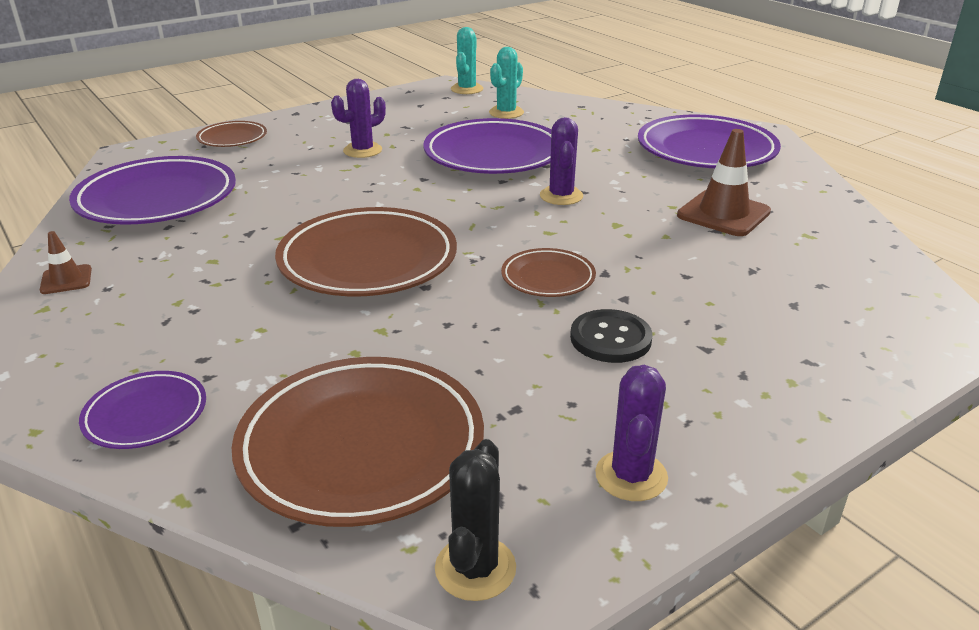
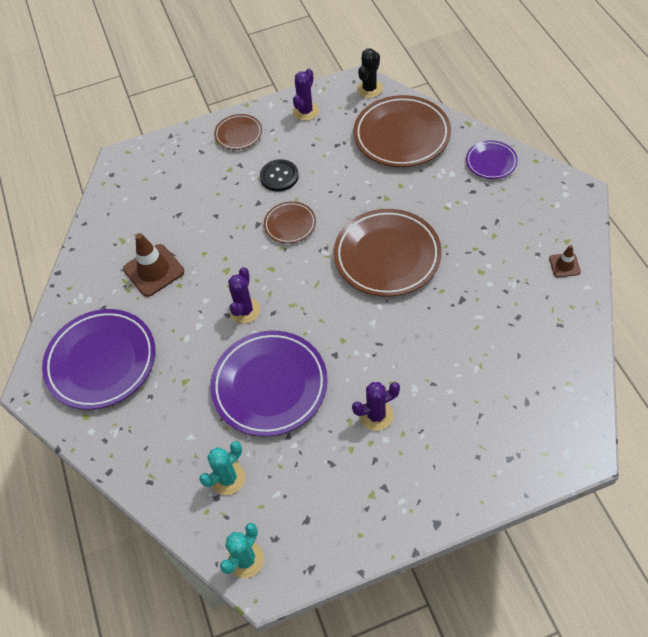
camera: 160 degrees left, 25 degrees up
purple plate [69,156,236,224] -> none
brown plate [196,121,267,147] -> brown plate moved to [214,114,262,150]

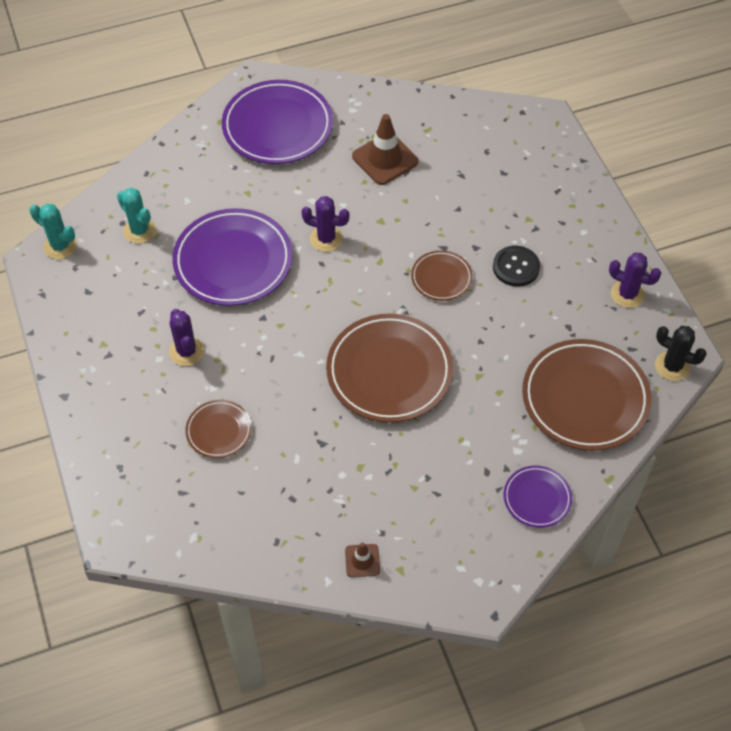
camera: 85 degrees right, 0 degrees up
brown plate [214,114,262,150] -> brown plate moved to [185,400,252,458]

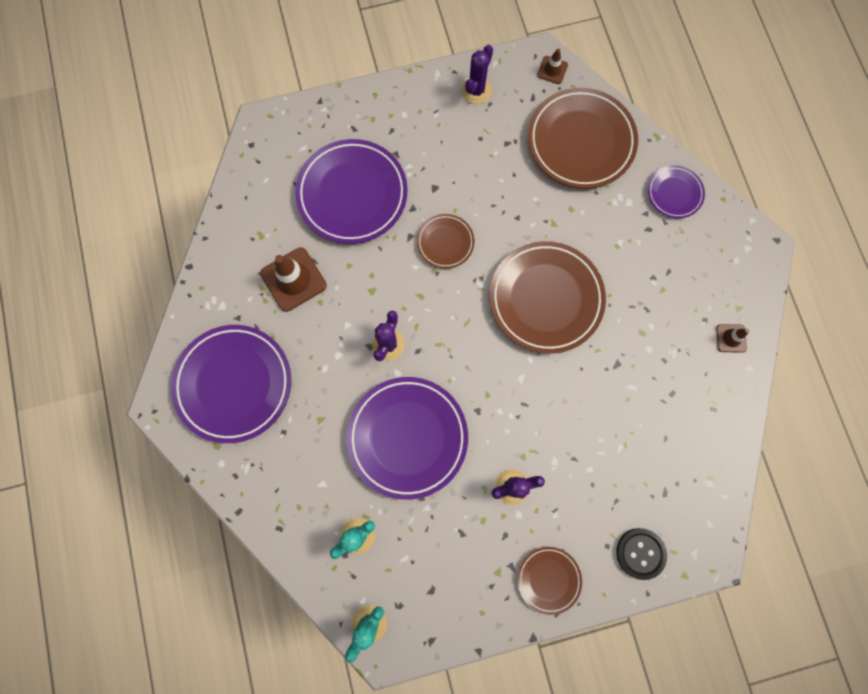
camera: 85 degrees left, 20 degrees up
brown plate [185,400,252,458] -> brown plate moved to [518,547,582,615]
black button [493,246,540,287] -> black button moved to [616,528,667,580]
black cactus [655,326,707,381] -> brown traffic cone [537,48,568,84]
none -> purple plate [295,139,408,244]

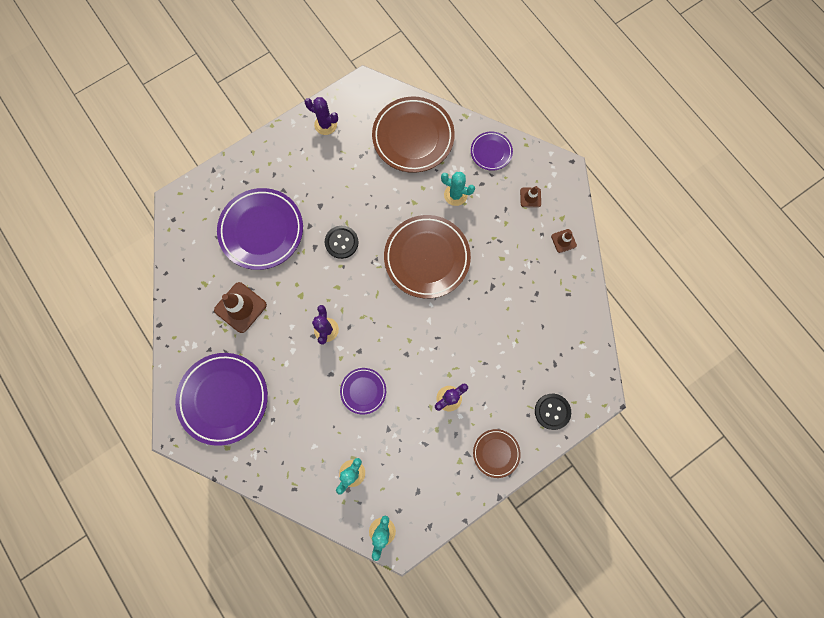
camera: 20 degrees left, 0 degrees up
purple plate [346,377,468,500] -> purple plate [340,368,386,415], size x0.51
brown plate [417,214,474,269] -> black button [325,226,358,259]
purple cactus [462,45,493,104] -> purple cactus turned 75 degrees counterclockwise [304,97,338,135]
brown traffic cone [537,48,568,84] -> brown traffic cone moved to [520,186,541,207]
none -> turquoise cactus [441,172,475,206]

